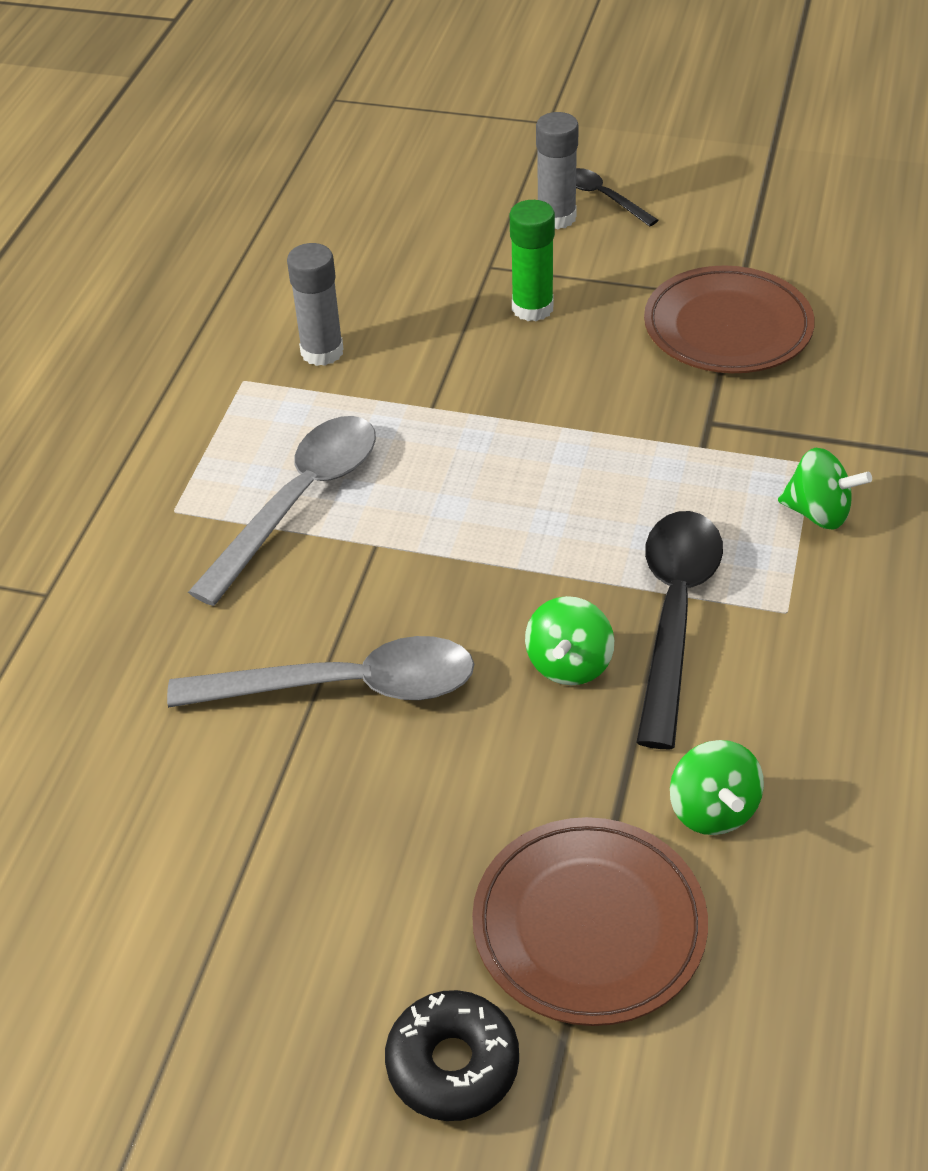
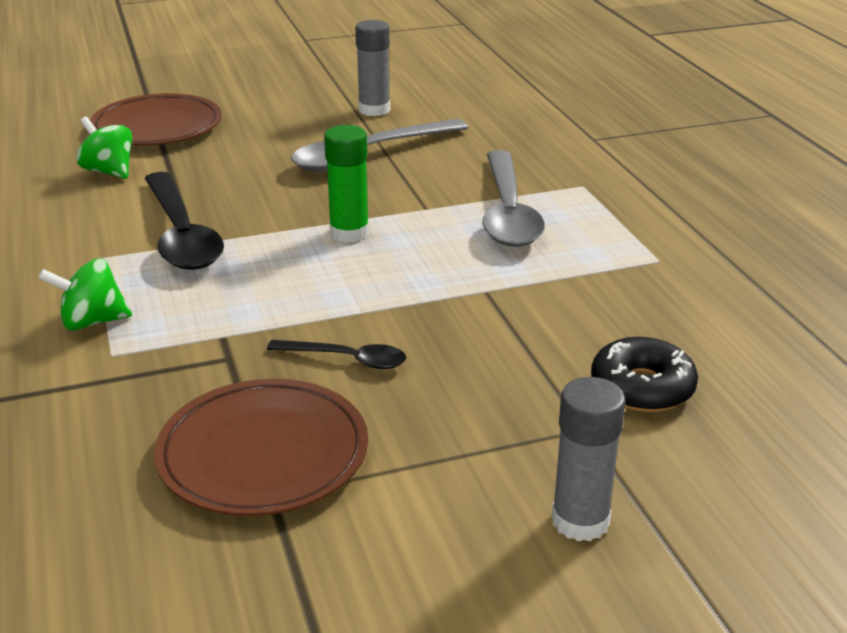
camera: 145 degrees right, 15 degrees down
grey glue stick [287,243,344,366] -> grey glue stick moved to [355,20,390,116]
black donut [385,990,519,1121] -> black donut moved to [591,337,698,412]
green glue stick [510,200,555,321] -> green glue stick moved to [324,125,369,243]
green spinning top [525,596,614,685] -> none
black spoon [576,168,658,227] -> black spoon moved to [267,340,406,369]

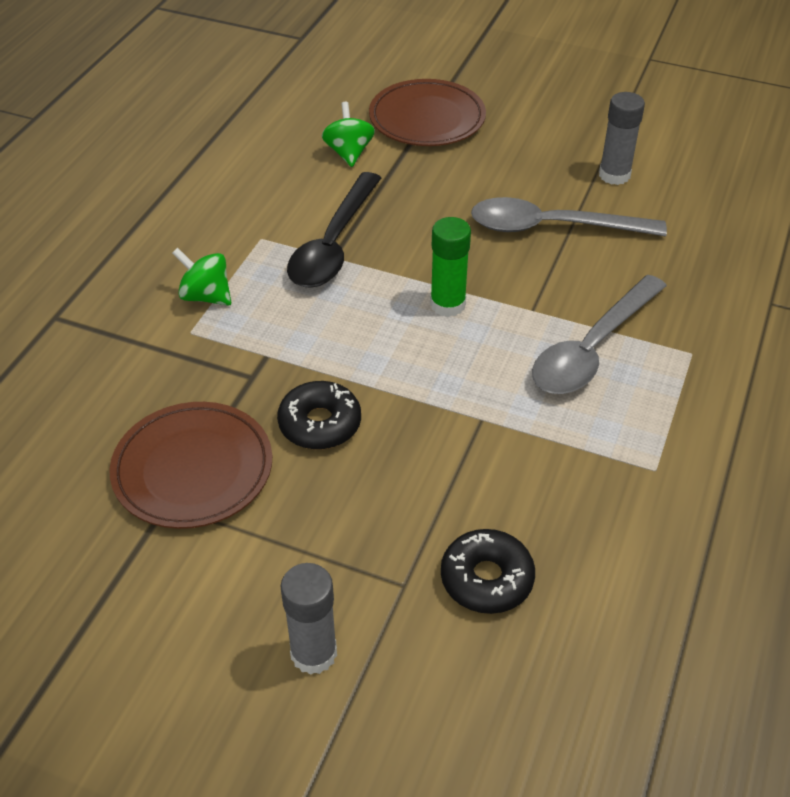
camera: 40 degrees right, 15 degrees up
black spoon [267,340,406,369] -> black donut [277,381,361,450]

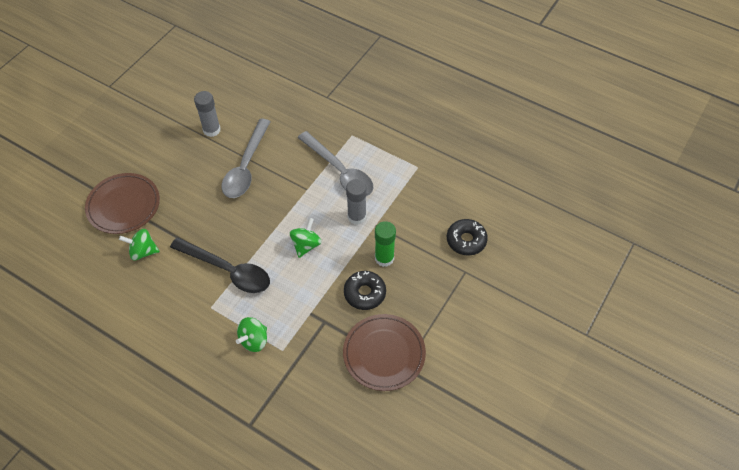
camera: 80 degrees left, 10 degrees up
grey glue stick [281,563,337,675] -> grey glue stick moved to [346,179,367,225]
green glue stick [430,217,471,317] -> green glue stick moved to [375,221,396,267]
none -> green spinning top [290,218,322,258]

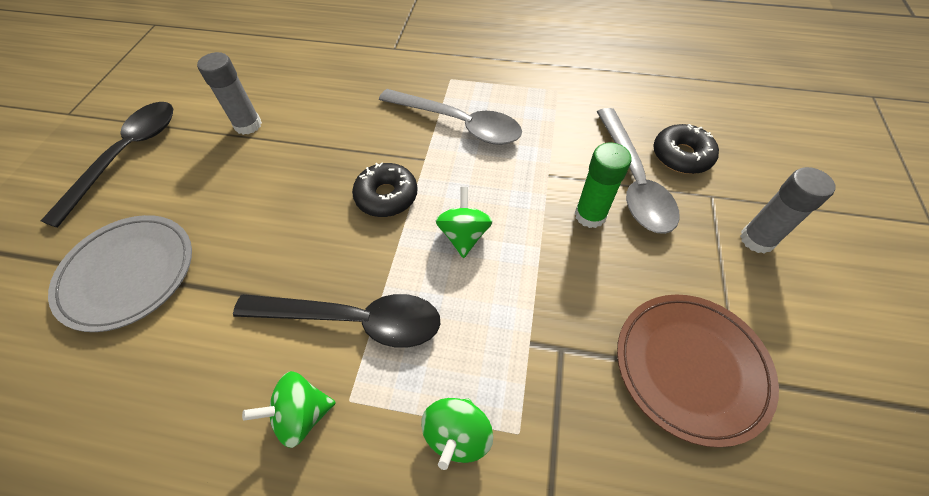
camera: 20 degrees left, 0 degrees up
brown plate [85,173,160,234] -> grey plate [48,215,192,332]
green spinning top [119,229,160,260] -> green spinning top moved to [242,371,336,448]
grey spoon [222,119,271,198] -> grey spoon moved to [597,108,680,234]
black donut [344,271,386,310] -> black donut moved to [352,162,418,217]
grey glue stick [346,179,367,225] -> grey glue stick moved to [740,167,836,254]
none -> black spoon [41,102,173,228]

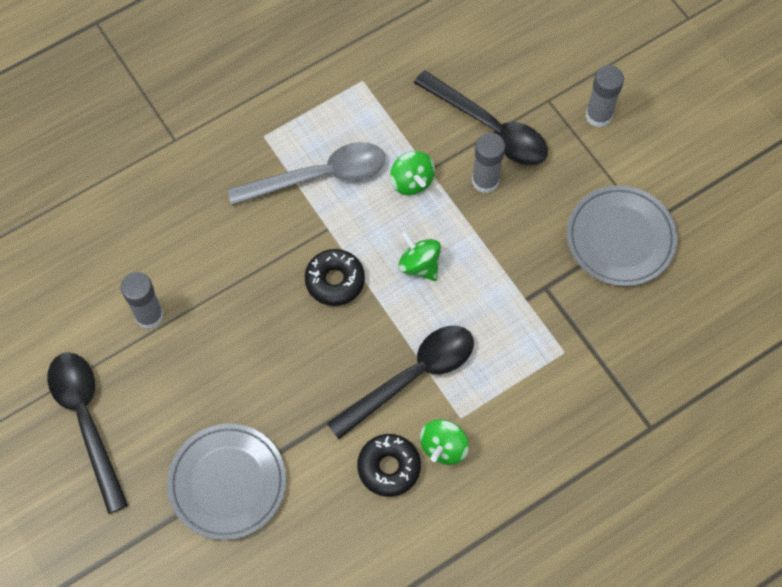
camera: 45 degrees left, 10 degrees up
green spinning top [421,398,493,470] -> green spinning top moved to [390,151,435,196]
green glue stick [575,142,632,228] -> grey glue stick [472,133,505,193]
grey spoon [597,108,680,234] -> black spoon [414,70,548,166]
brown plate [617,294,779,448] -> grey plate [567,185,677,286]
black donut [653,124,719,174] -> black donut moved to [357,434,421,497]

